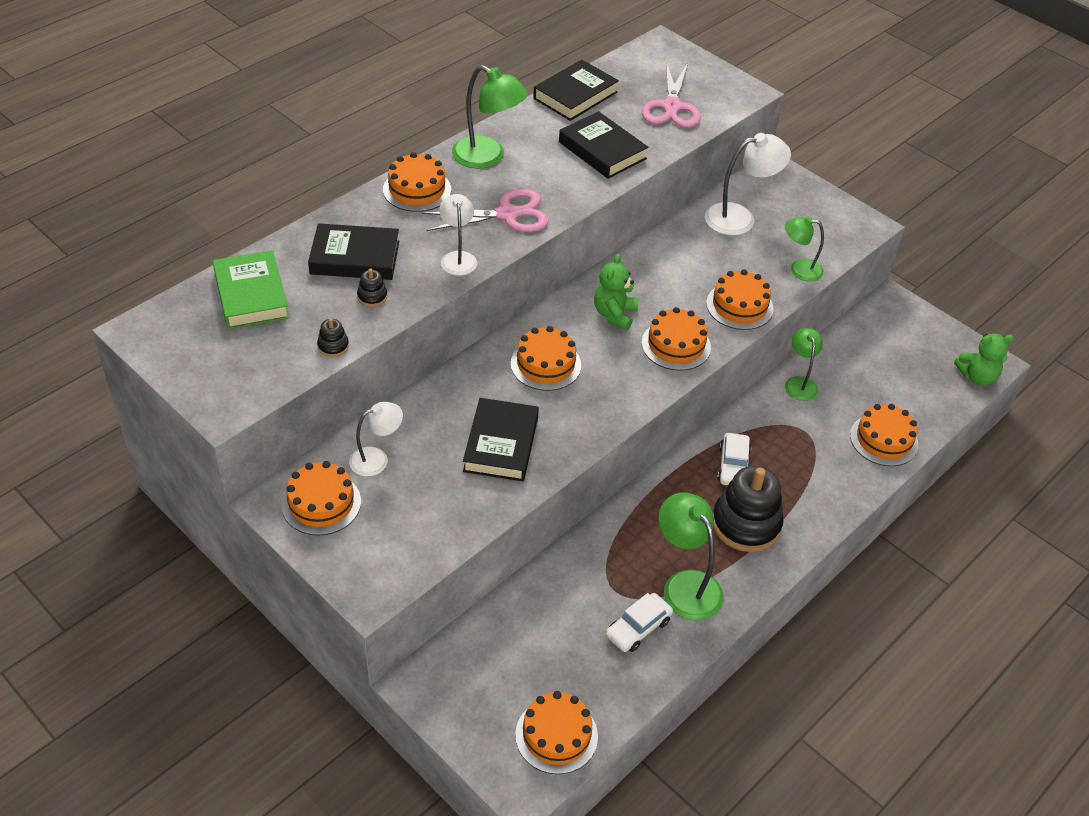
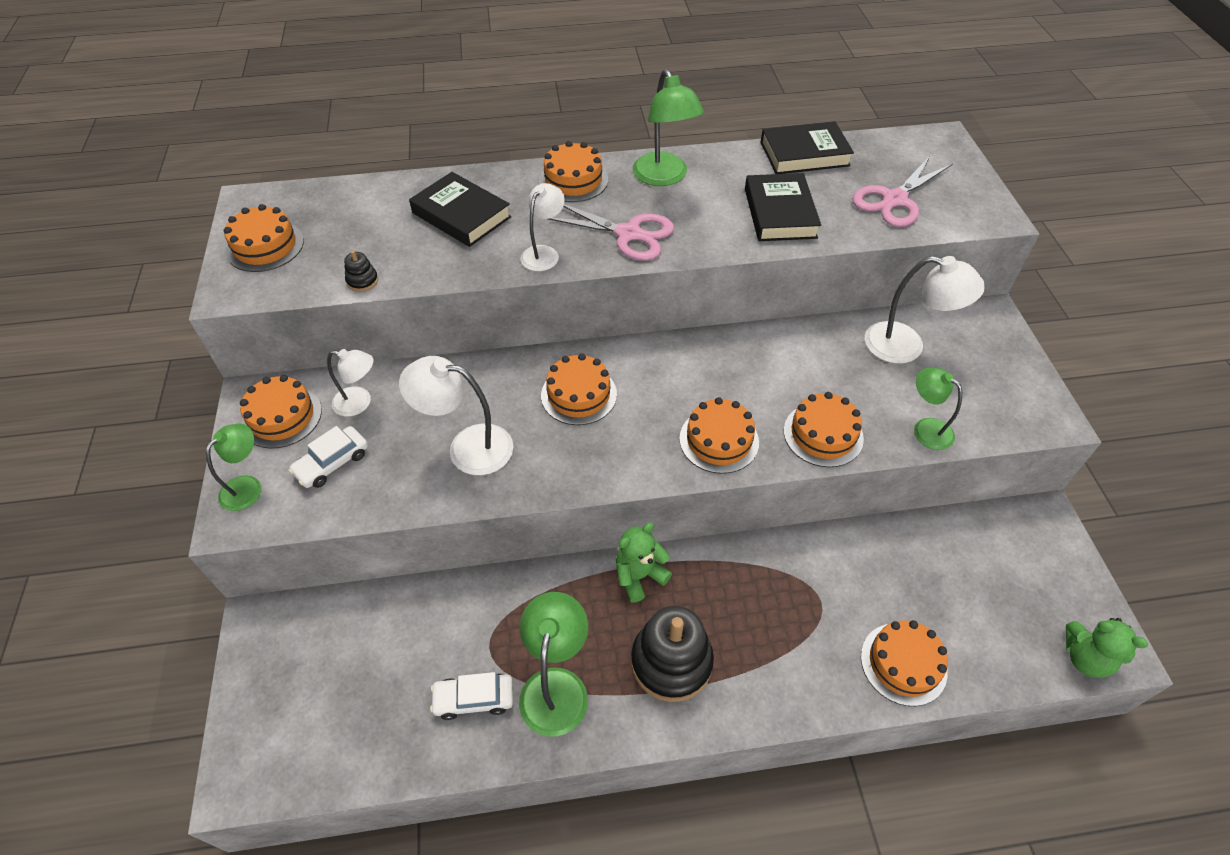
camera: 40 degrees right, 5 degrees up
green book [213,250,289,329] -> none
black stacking toy [357,269,387,307] -> none
black book [463,398,539,481] -> white lamp [399,356,514,475]
orange cake [515,691,598,774] -> orange cake moved to [224,204,304,272]
green teddy bear [594,254,638,331] -> green teddy bear moved to [616,523,672,602]
white car [717,433,751,485] -> white car moved to [288,426,368,488]
green lamp [785,328,823,401] -> green lamp moved to [206,424,262,511]

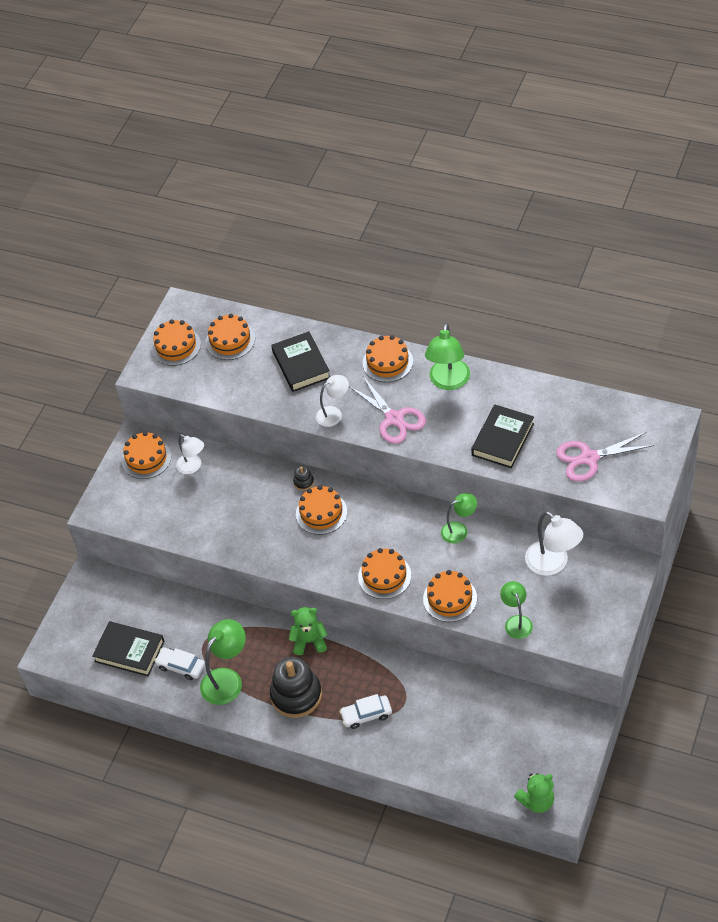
camera: 35 degrees right, 0 degrees up
green lamp [206,424,262,511] -> green lamp moved to [441,493,477,543]
white car [288,426,368,488] -> white car moved to [340,694,392,729]
black stacking toy [344,250,378,292] -> black stacking toy moved to [293,466,314,490]
white lamp [399,356,514,475] -> none
black book [760,121,854,174] -> black book moved to [92,621,165,676]
orange cake [861,620,948,706] -> orange cake moved to [206,314,255,360]
green teddy bear [1066,618,1148,678] -> green teddy bear turned 90 degrees counterclockwise [514,773,554,813]

